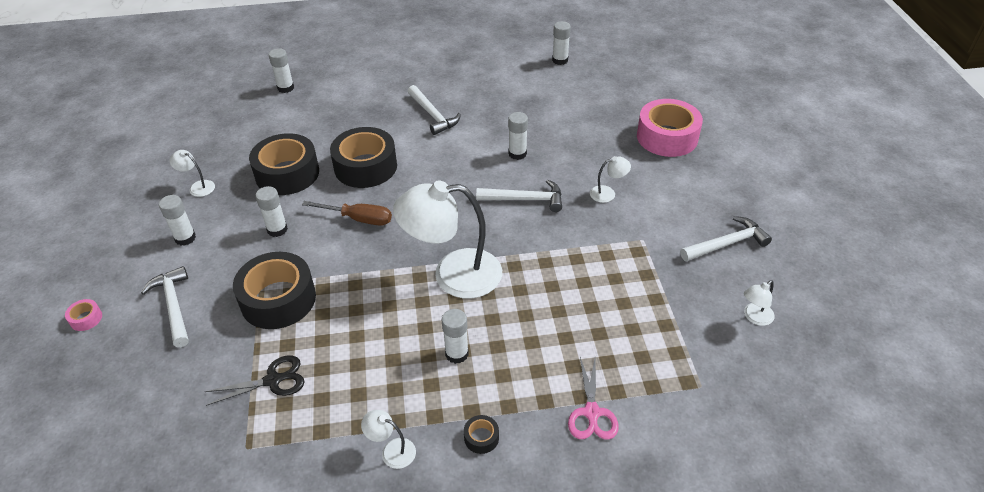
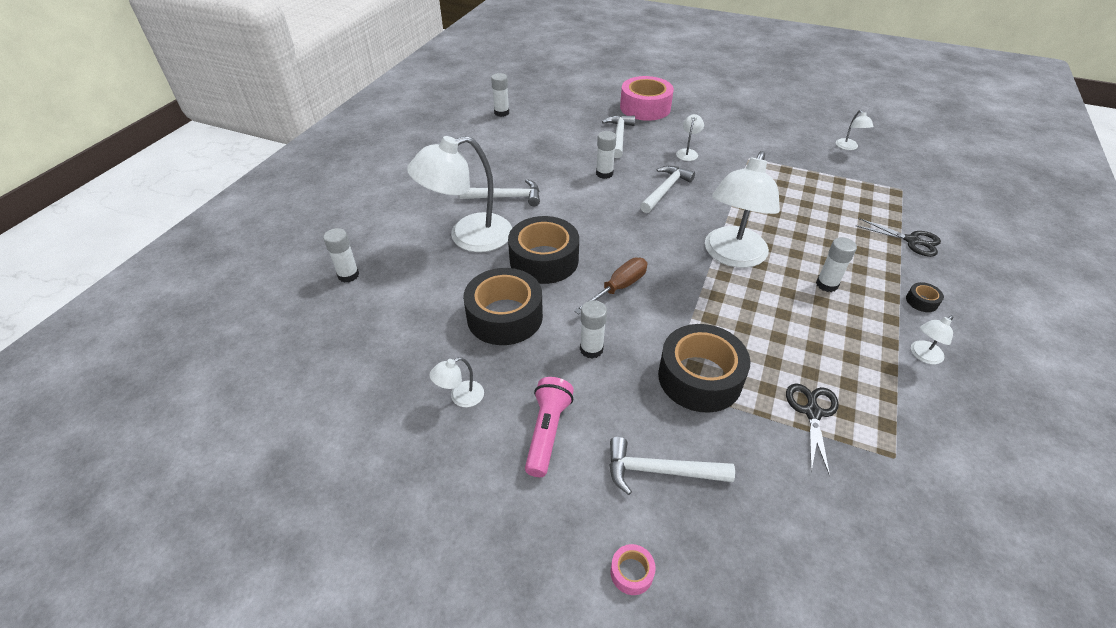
camera: 60 degrees left, 0 degrees up
white glue stick [159,195,196,246] -> pink flashlight [525,377,574,477]
pink scissors [568,357,619,440] -> black scissors [857,218,941,257]
white hammer [680,216,772,261] -> white hammer moved to [602,115,635,158]
none -> white lamp [407,136,512,252]

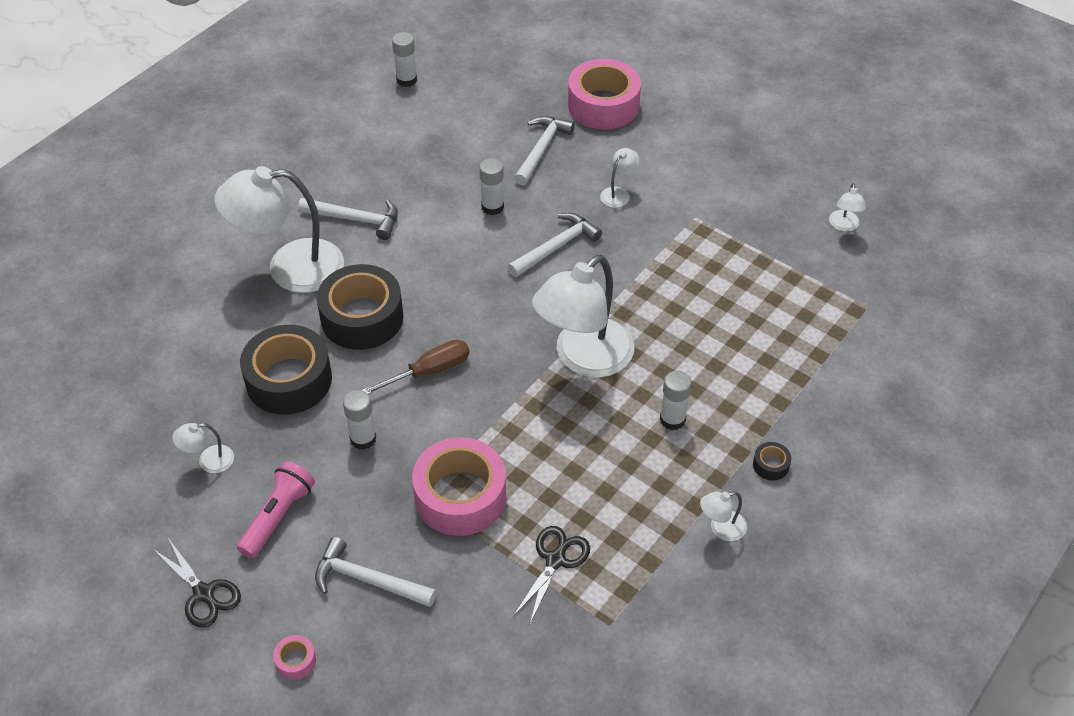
camera: 15 degrees right, 5 degrees up
white glue stick [323,228,359,283] -> none
black tape [658,324,750,413] -> pink tape [412,437,506,536]
black scissors [857,218,941,257] -> black scissors moved to [153,538,241,628]

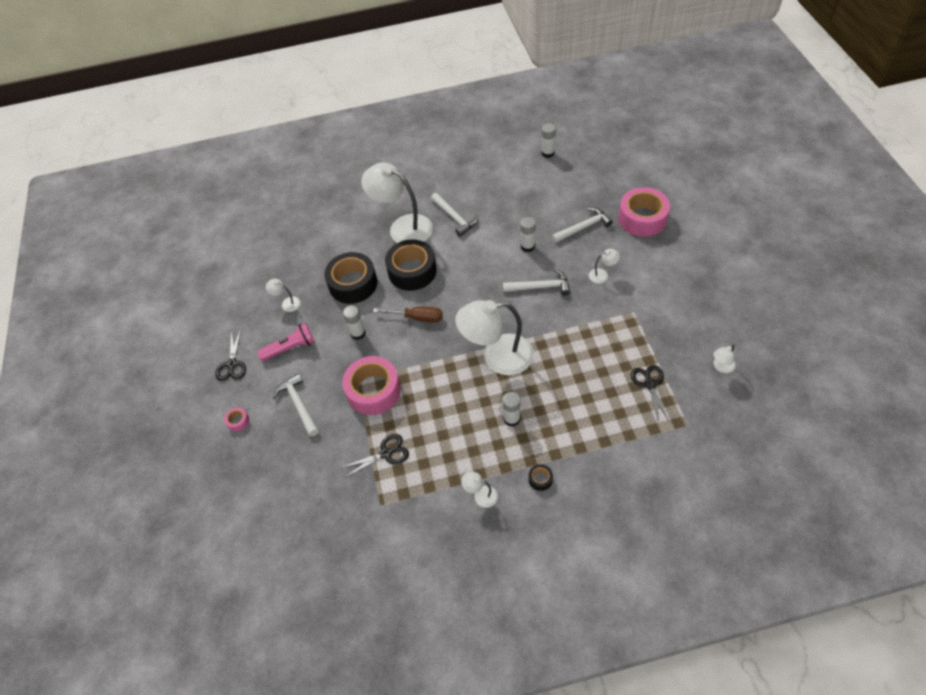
camera: 45 degrees right, 5 degrees up
none -> black scissors [631,365,669,422]

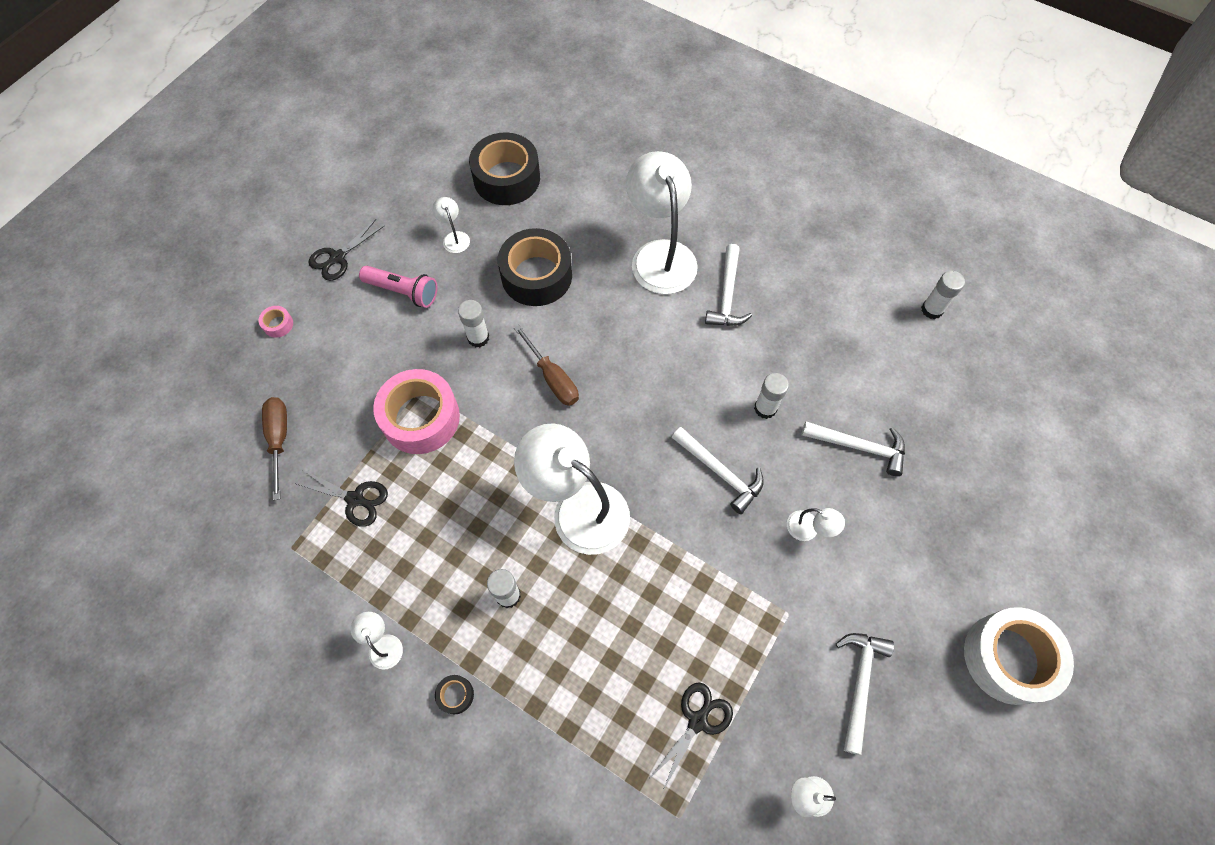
camera: 40 degrees right, 10 degrees up
white hammer [273,373,319,436] -> white hammer moved to [836,633,894,755]
black tape [385,239,437,291] -> black tape moved to [469,133,540,205]
pink tape [618,187,670,237] -> none
none -> brown screwdriver [262,397,287,500]
none -> white tape [964,607,1074,705]

